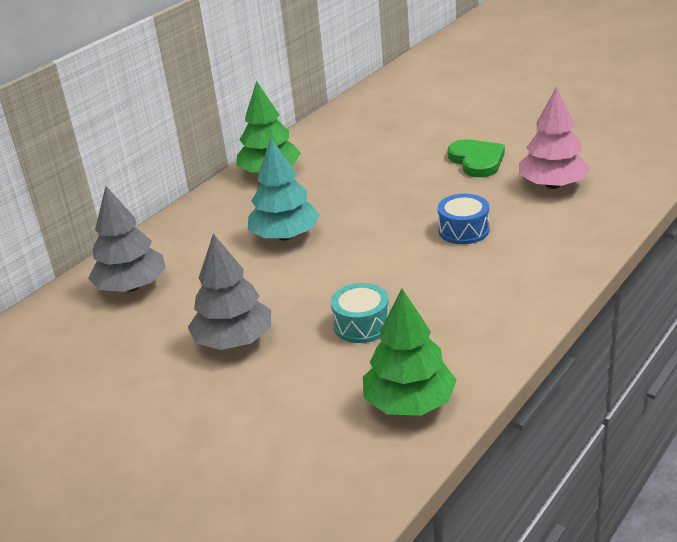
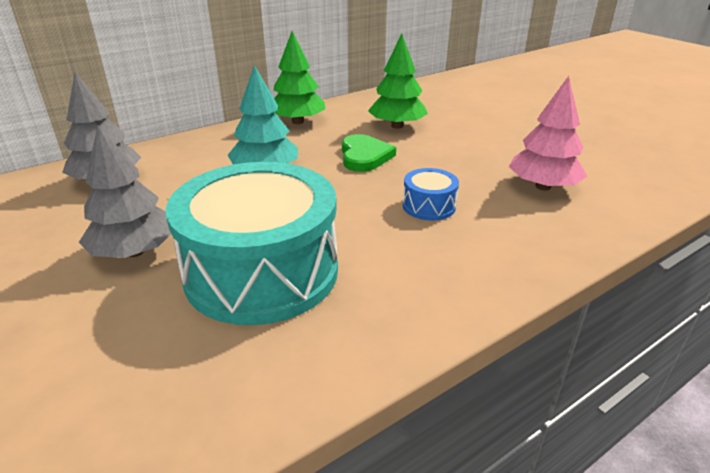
camera: 15 degrees right, 0 degrees up
turquoise drum [331,283,389,343] -> turquoise drum [166,162,338,325], size x2.40
green tree [363,289,456,416] -> green tree moved to [368,34,428,129]
green heart [448,139,505,177] -> green heart moved to [342,134,396,172]

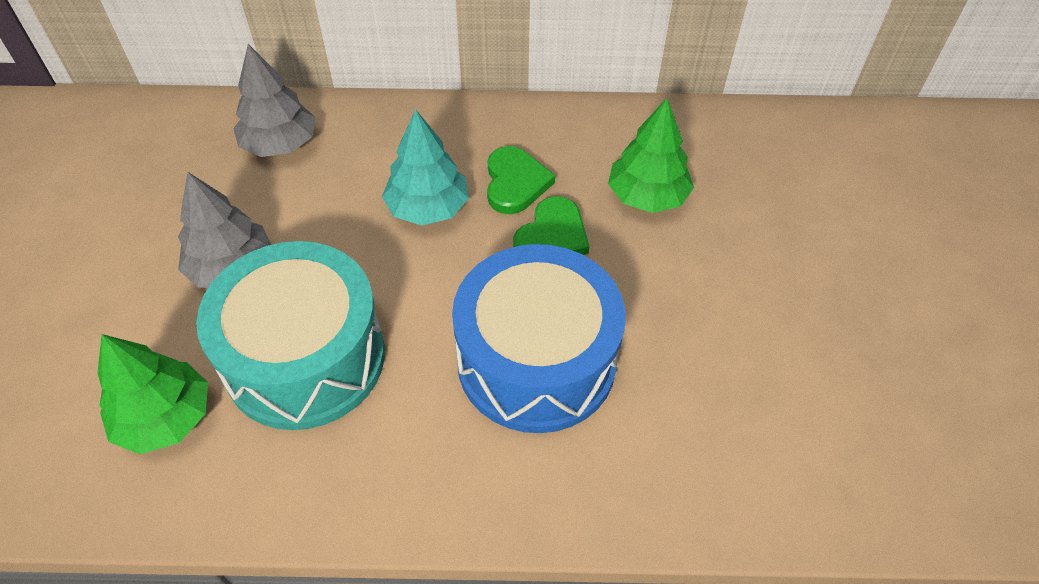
camera: 35 degrees right, 20 degrees up
green tree [274,31,325,124] -> green tree moved to [97,334,208,454]
blue drum [403,168,459,221] -> blue drum [452,244,626,433], size x2.40
pink tree [509,76,587,190] -> none
none -> green heart [487,146,555,214]

